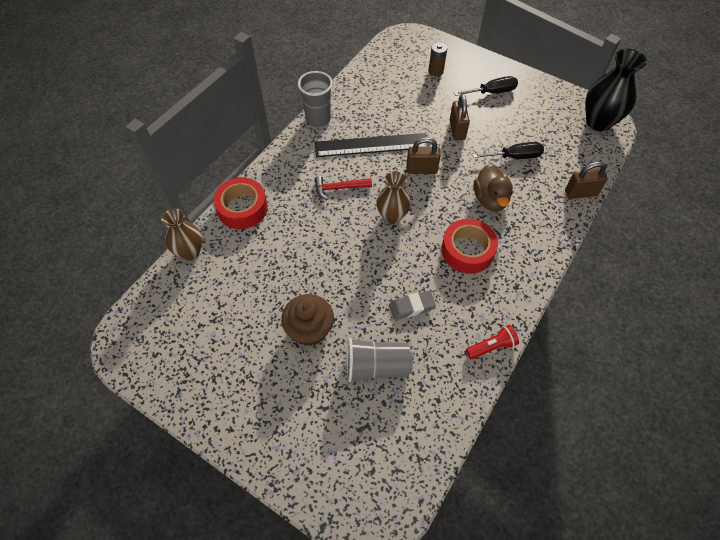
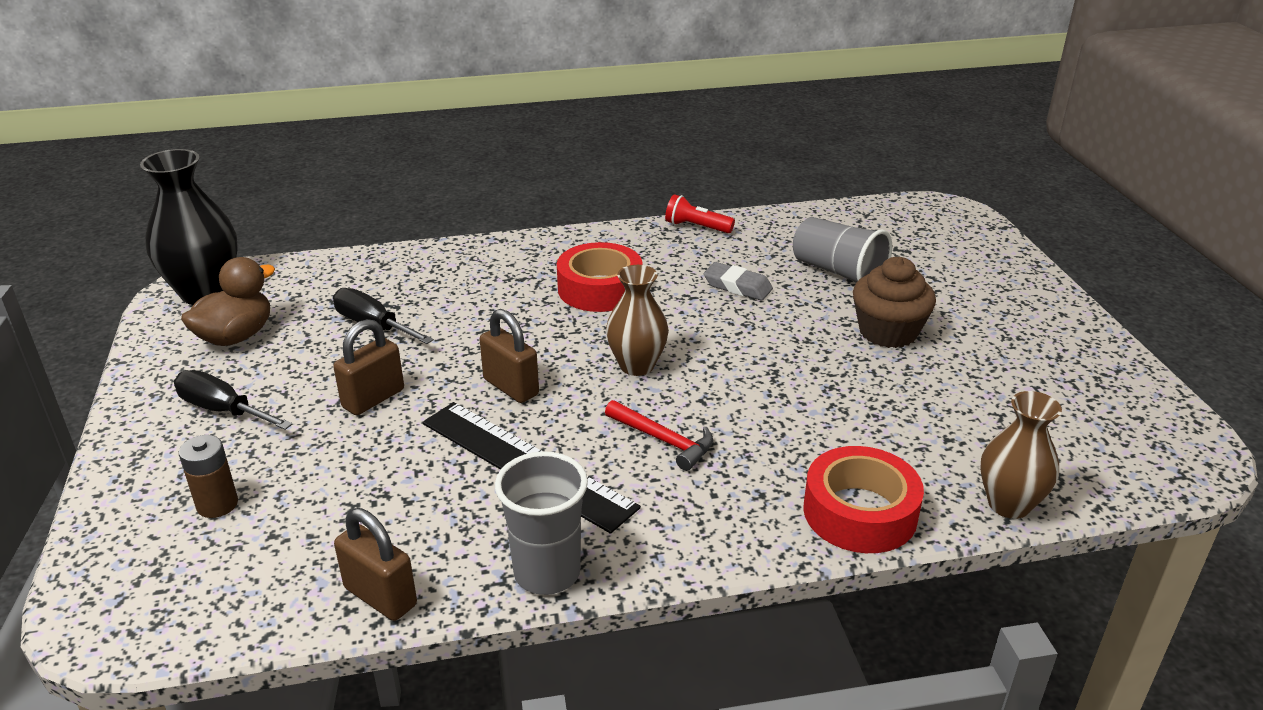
camera: 135 degrees left, 25 degrees down
brown duck [474,164,513,211] -> brown duck moved to [181,257,275,346]
brown padlock [565,162,608,199] -> brown padlock moved to [334,508,417,621]

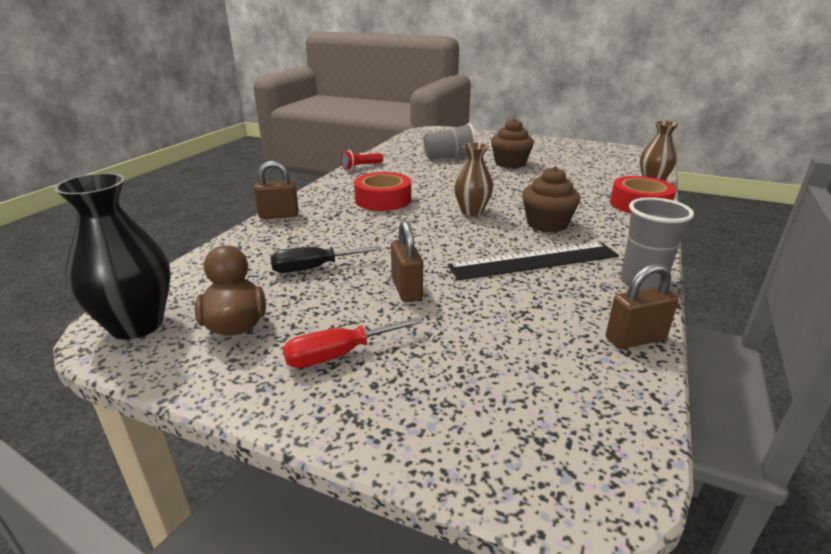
camera: 55 degrees left, 5 degrees down
black screwdriver [174,370,293,430] -> red screwdriver [283,317,422,368]
brown battery [179,435,238,518] -> none
brown padlock [480,309,539,403] -> brown padlock moved to [254,161,299,219]
red hammer [605,400,713,471] -> brown cupcake [522,166,580,233]
grey eraser [704,262,773,301] -> none

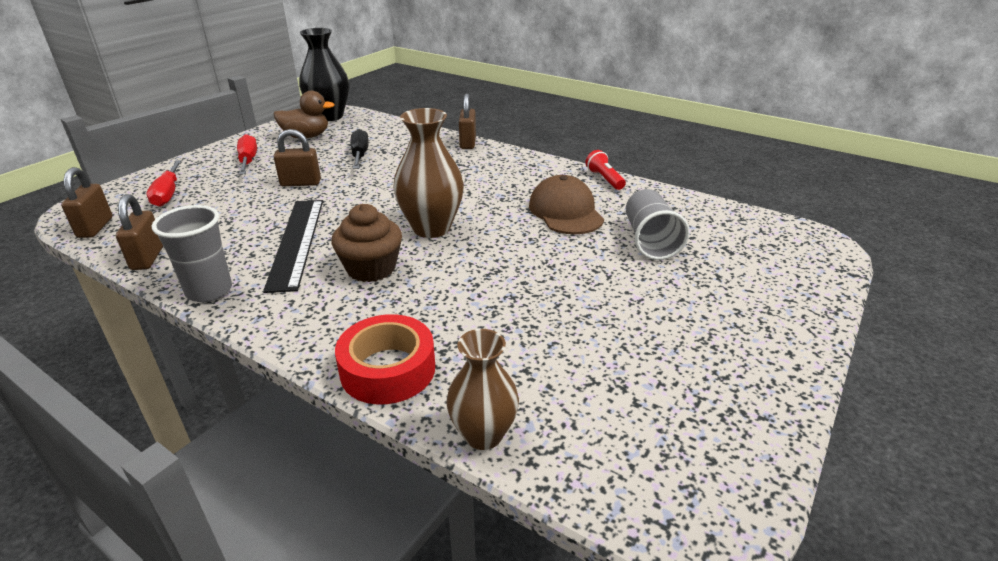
camera: 100 degrees right, 5 degrees up
red tape [354,172,411,211] -> none
brown vase [454,143,493,216] -> brown vase [393,108,464,238], size x1.50
brown cupcake [491,118,534,168] -> none
none -> brown padlock [61,167,113,238]
none -> red screwdriver [146,160,182,207]
none -> brown cap [529,175,604,234]

